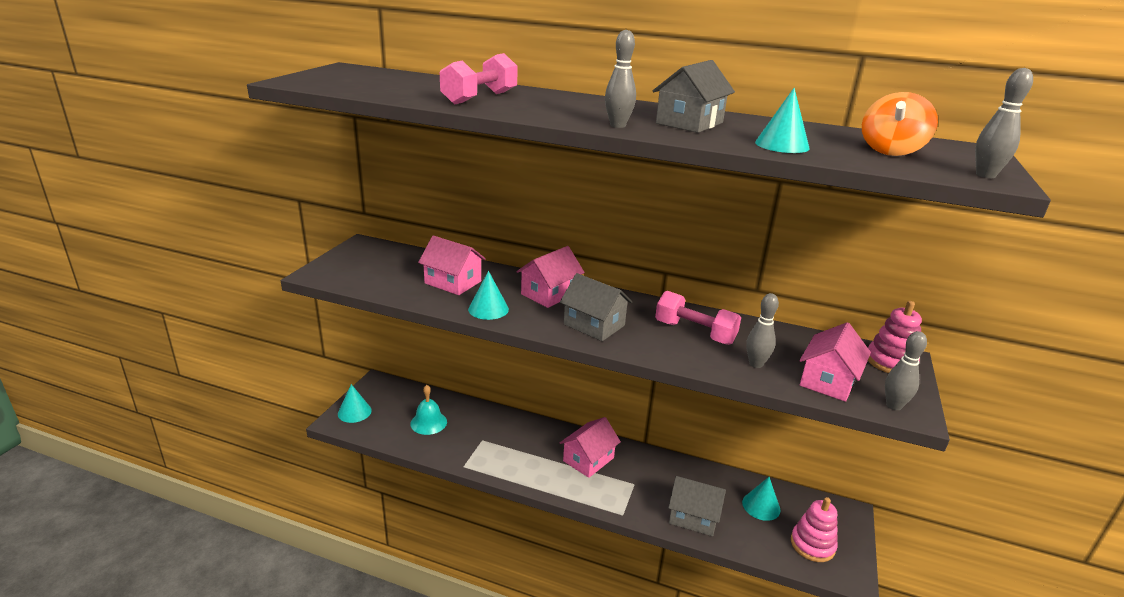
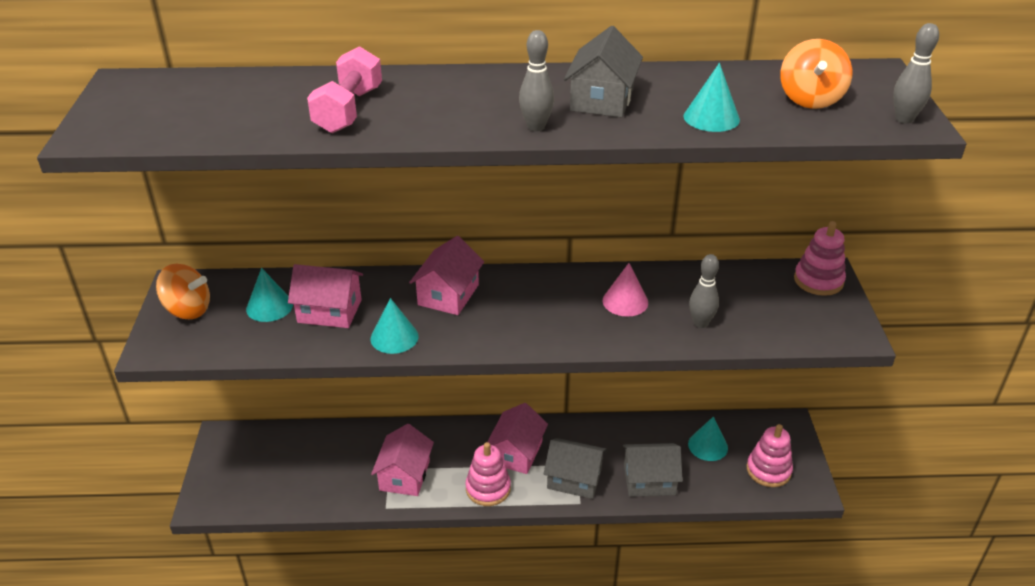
camera: 20 degrees left, 10 degrees up
turquoise cone [338,384,372,423] -> turquoise cone moved to [246,268,293,322]
turquoise bell [410,385,447,435] -> none
grey house [560,273,632,341] -> grey house moved to [544,438,607,499]
pink dumbbell [655,291,741,345] -> pink cone [603,263,648,317]
pink house [800,322,871,402] -> pink house moved to [371,424,434,496]
grey bowling pin [885,331,927,410] -> none
none -> orange spinning top [156,264,210,319]
none -> pink stacking toy [465,442,511,506]

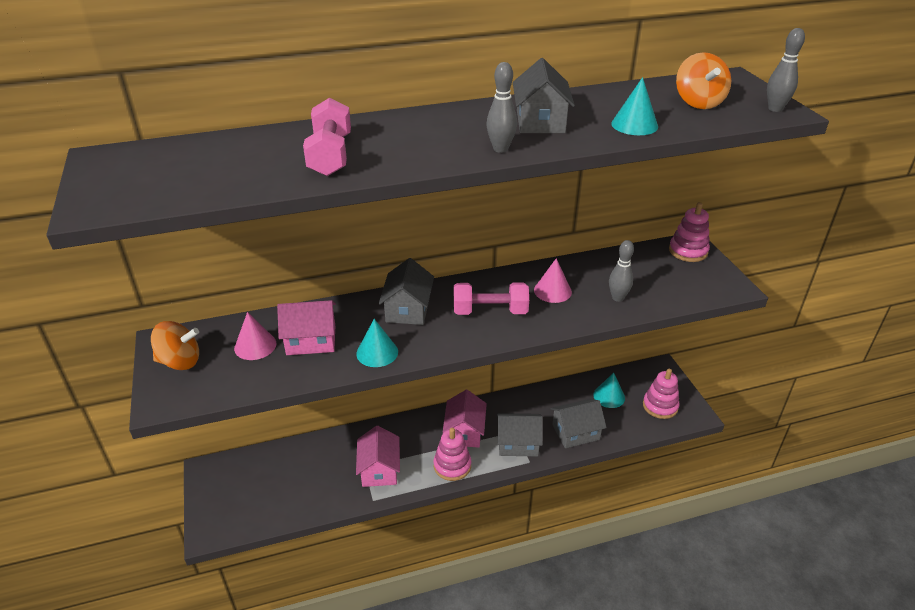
camera: 15 degrees left, 0 degrees up
turquoise cone [246,268,293,322] -> pink cone [234,312,276,360]
pink house [409,236,484,315] -> grey house [379,258,434,325]
none -> pink dumbbell [454,282,529,315]

